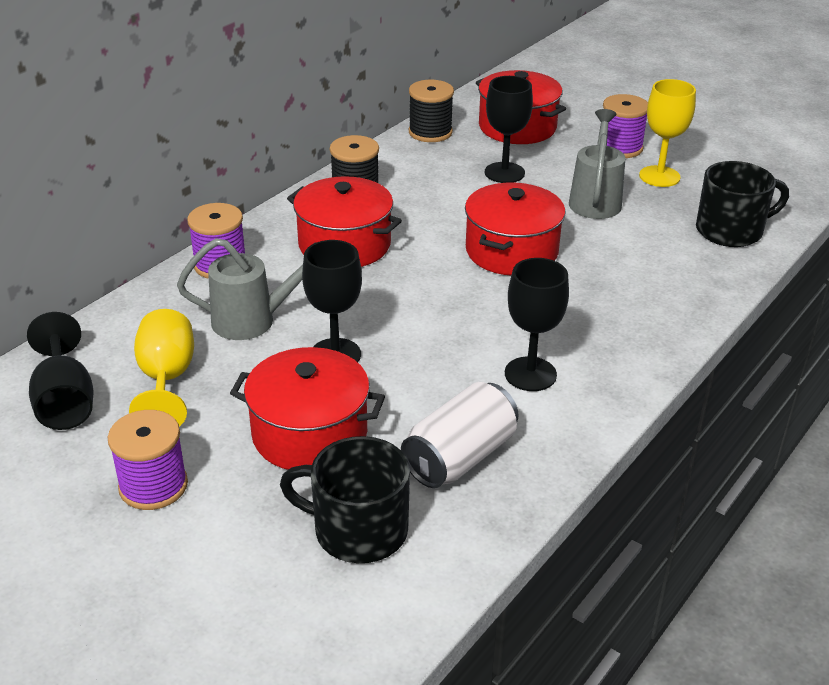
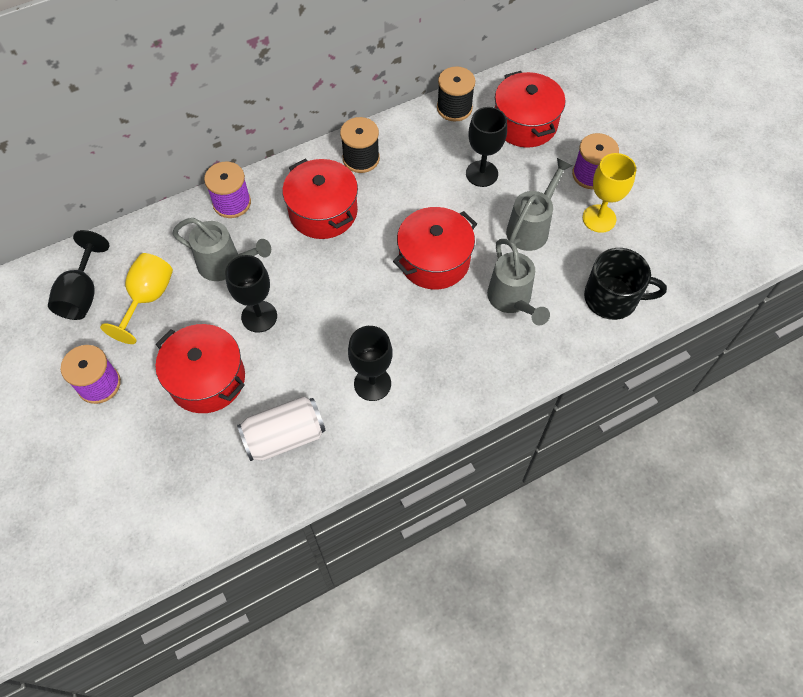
camera: 25 degrees right, 25 degrees up
black mug [280,436,410,563] -> none
none -> grey watering can [487,239,550,325]

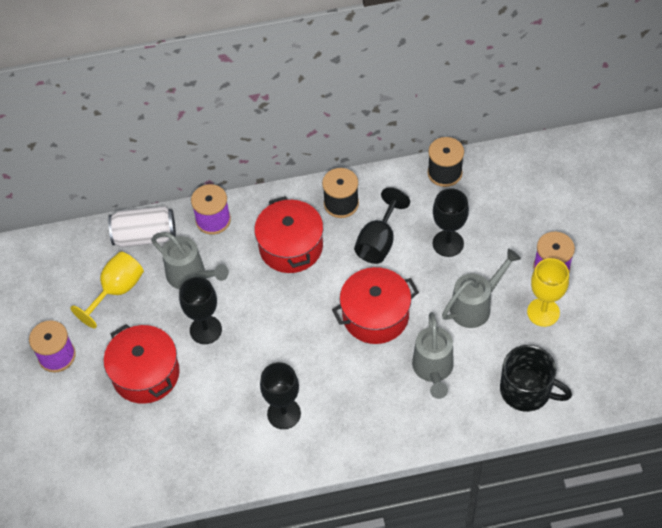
camera: 20 degrees right, 5 degrees down
black goblet [48,230,109,320] -> black goblet moved to [354,187,410,264]
white can [237,396,326,461] -> white can moved to [108,206,176,247]
red pot [495,71,566,148] -> none

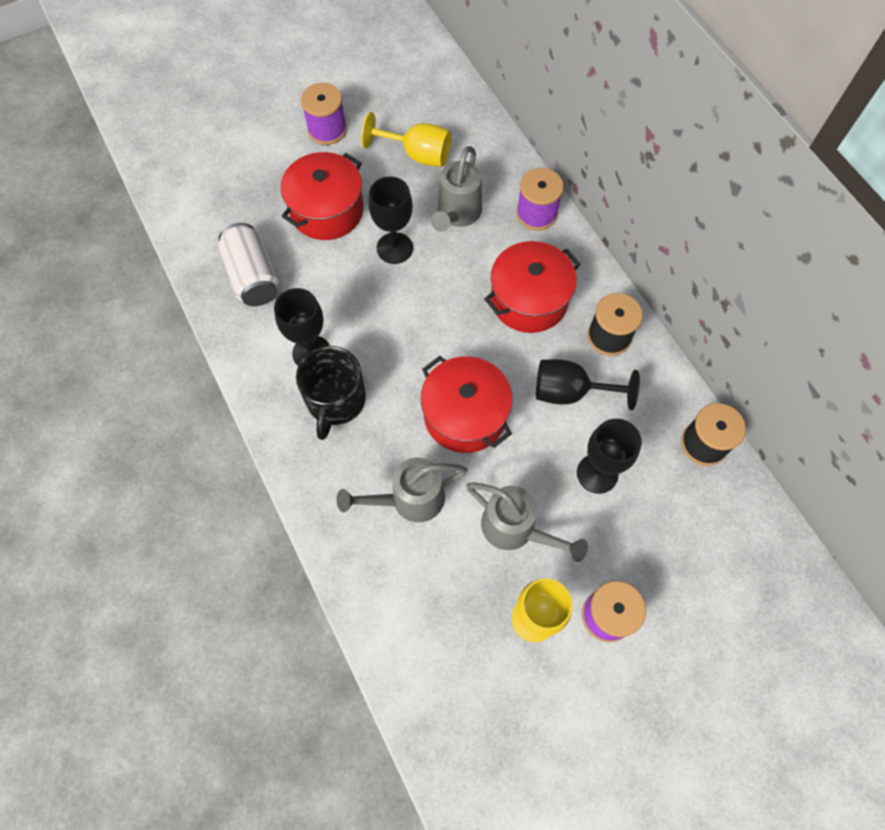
camera: 70 degrees right, 10 degrees up
white can [108,206,176,247] -> white can moved to [218,223,279,306]
black mug [500,345,572,412] -> black mug moved to [296,346,366,440]

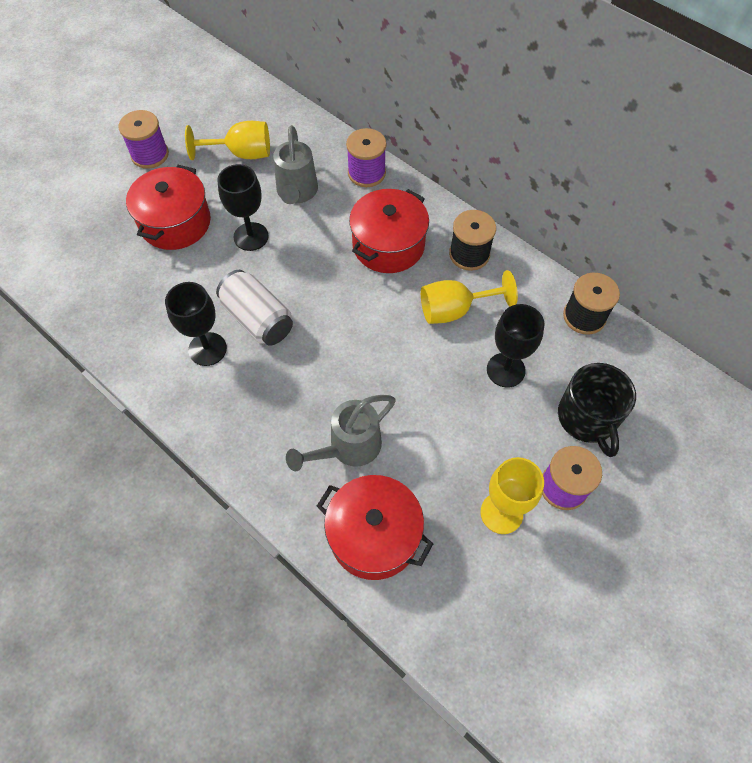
camera: 20 degrees left, 5 degrees down
white can [218,223,279,306] -> white can moved to [216,270,293,346]
black mug [296,346,366,440] -> black mug moved to [558,363,636,457]
red pot [421,356,513,453] -> red pot moved to [317,475,433,580]
grey watering can [466,482,588,562] -> none
black goblet [536,359,640,410] -> yellow goblet [421,270,518,324]

